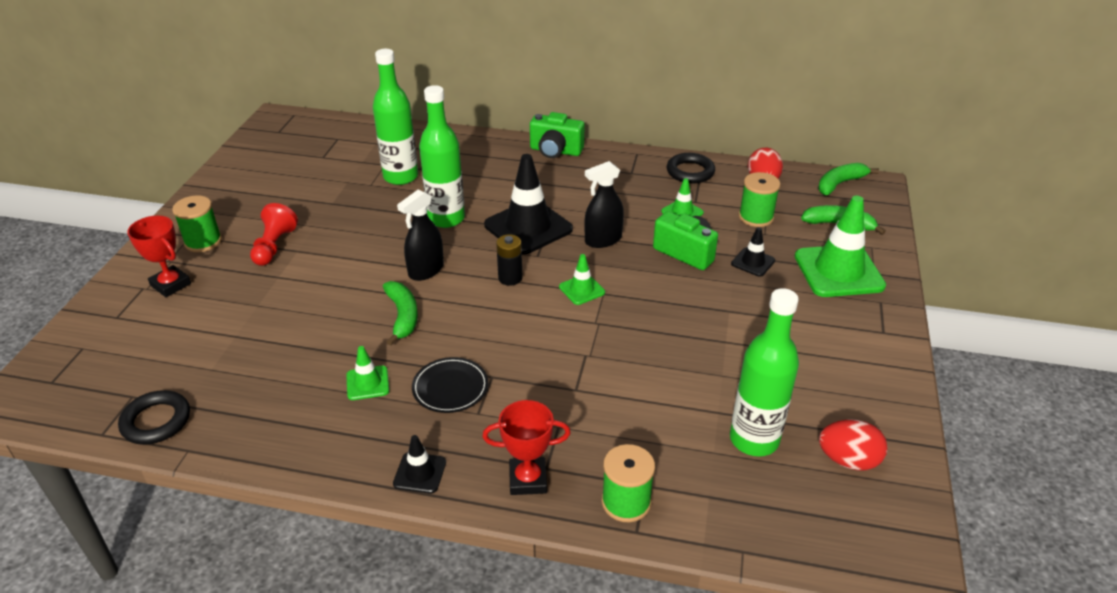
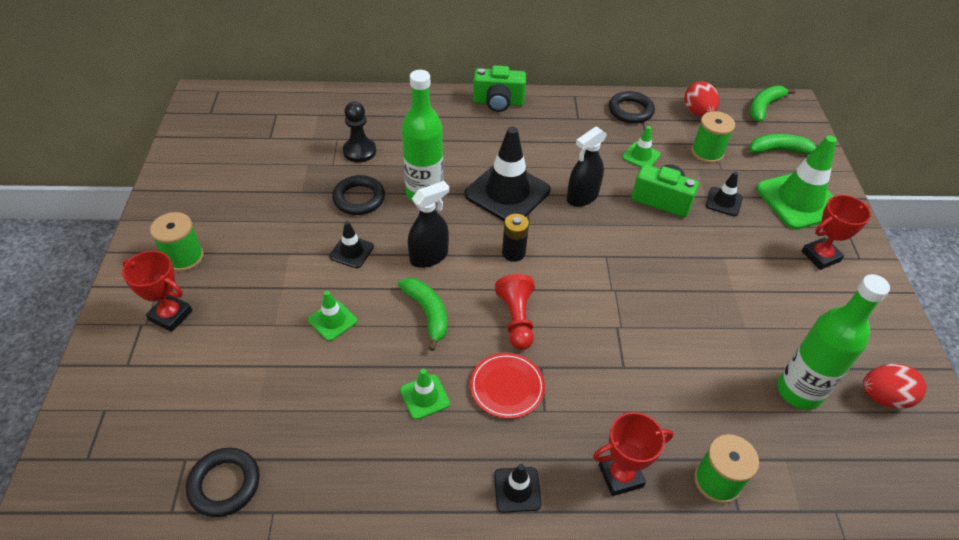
camera: 15 degrees left, 10 degrees up
red pawn [250,203,298,266] -> red pawn moved to [495,274,535,350]
green bottle [373,49,418,185] -> black pawn [343,101,376,163]
black spray bottle [397,189,444,281] -> black spray bottle turned 150 degrees counterclockwise [408,181,449,268]
black plate [412,357,488,413] -> red plate [470,353,545,419]
green traffic cone [559,254,605,305] -> green traffic cone moved to [308,291,357,341]
none -> black traffic cone [329,221,374,268]
none -> black ring [332,175,385,215]
none -> red trophy [801,195,871,270]

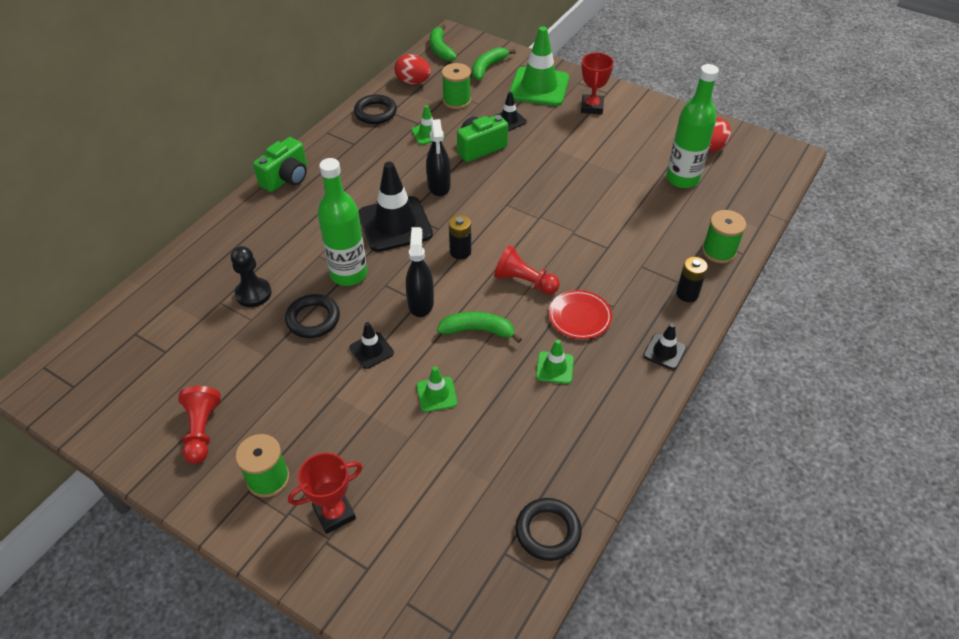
camera: 55 degrees left, 0 degrees up
red trophy [593,412,674,496] -> black battery [676,257,708,302]
none -> red pawn [178,386,221,464]

